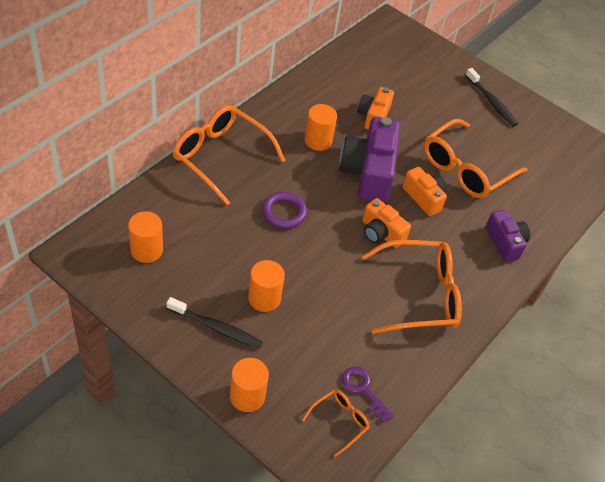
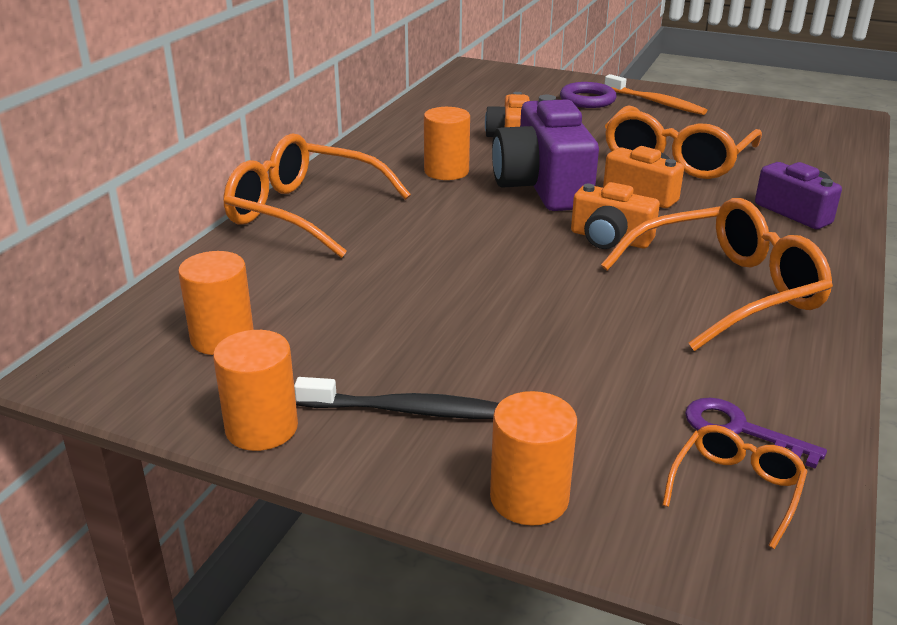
camera: 10 degrees left, 20 degrees down
orange cylinder [248,260,285,312] -> orange cylinder moved to [213,330,298,451]
purple ring [262,192,307,229] -> purple ring moved to [560,82,616,108]
black toothbrush [465,68,518,127] -> orange toothbrush [605,74,707,115]

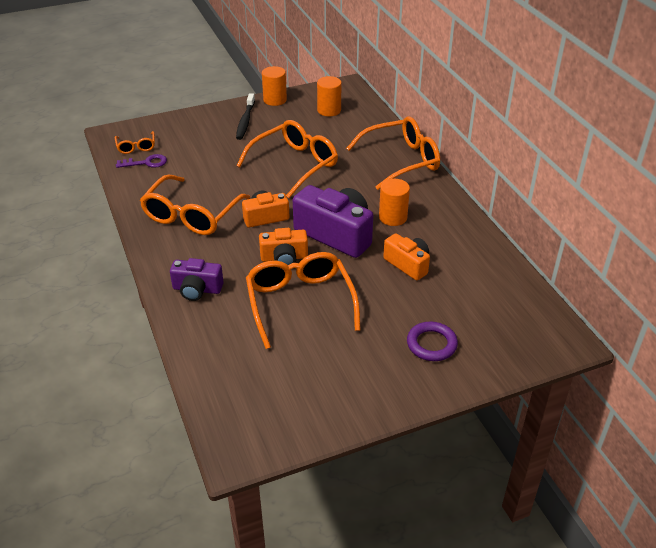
camera: 135 degrees right, 10 degrees up
black toothbrush [294,377,499,419] -> black toothbrush turned 45 degrees counterclockwise [236,93,255,140]
orange cylinder [490,391,577,526] -> none
orange toothbrush [605,74,707,115] -> none
none -> orange glasses [236,120,338,198]

